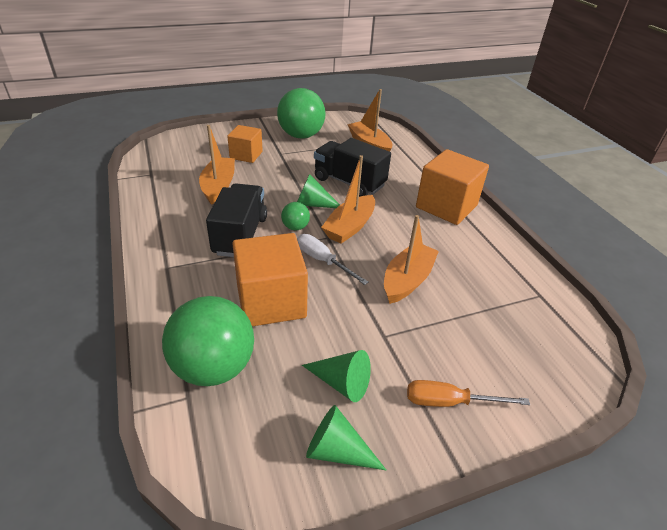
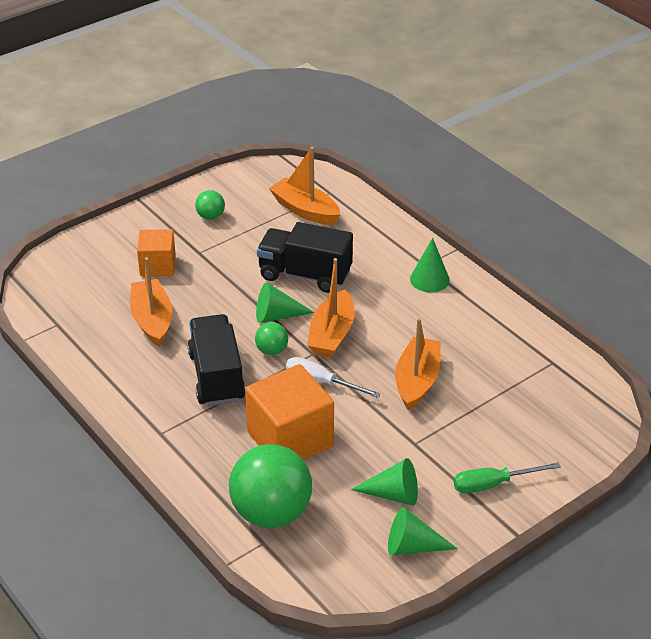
camera: 15 degrees left, 0 degrees up
green ball [277,88,325,139] -> green ball [195,190,225,220], size x0.46
orange screwdriver [407,380,530,407] -> green screwdriver [454,462,561,493]
orange cube [416,149,489,225] -> green cone [410,238,450,292]

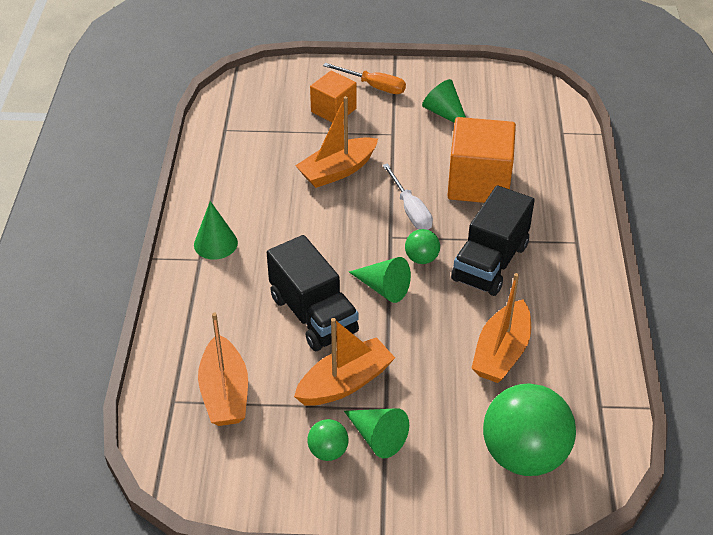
camera: 140 degrees left, 5 degrees up
orange cube [137,229,176,276] -> orange cube moved to [310,71,357,123]
green ball [229,444,312,528] -> green ball moved to [483,383,576,476]
orange boat [307,258,355,358] -> orange boat moved to [294,318,395,406]
green cone [388,507,458,555] -> green cone moved to [344,408,409,458]
green screwdriver [454,462,561,493] -> orange screwdriver [323,63,406,94]

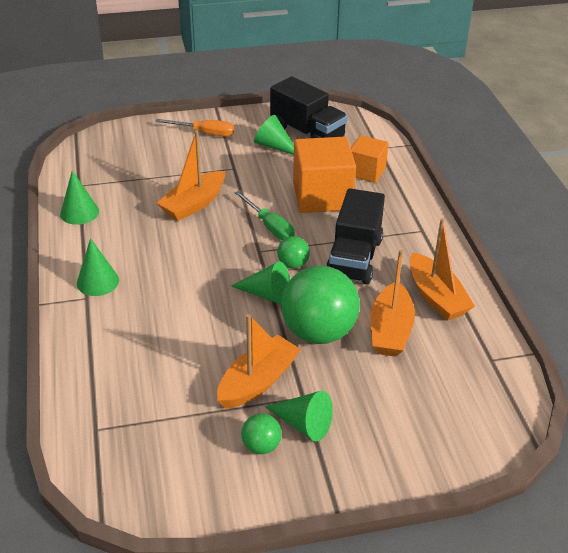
camera: 15 degrees left, 5 degrees down
orange boat [198,312,248,426] -> orange boat moved to [409,218,475,321]
black truck [267,235,359,351] -> black truck moved to [270,76,348,138]
orange cube [310,71,357,123] -> orange cube moved to [351,135,389,183]
white screwdriver [382,163,433,230] -> green screwdriver [235,191,295,240]
green ball [483,383,576,476] -> green ball moved to [281,265,360,344]
none -> green cone [60,170,99,225]

